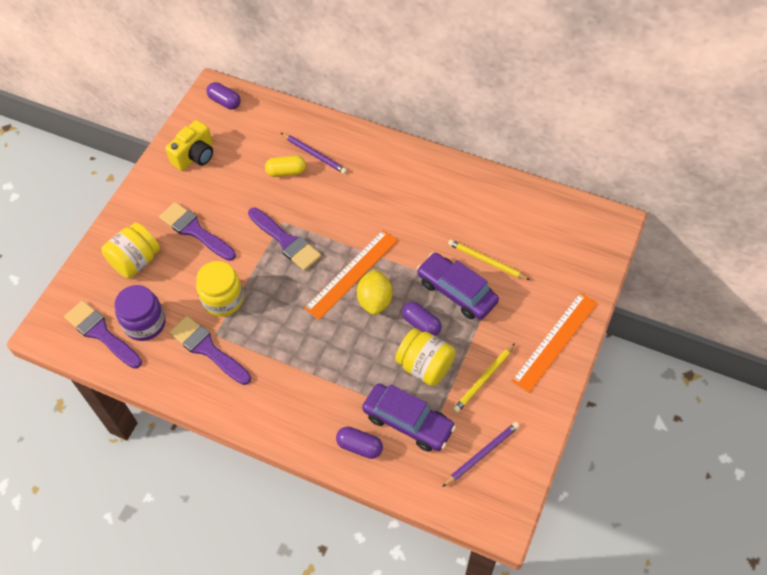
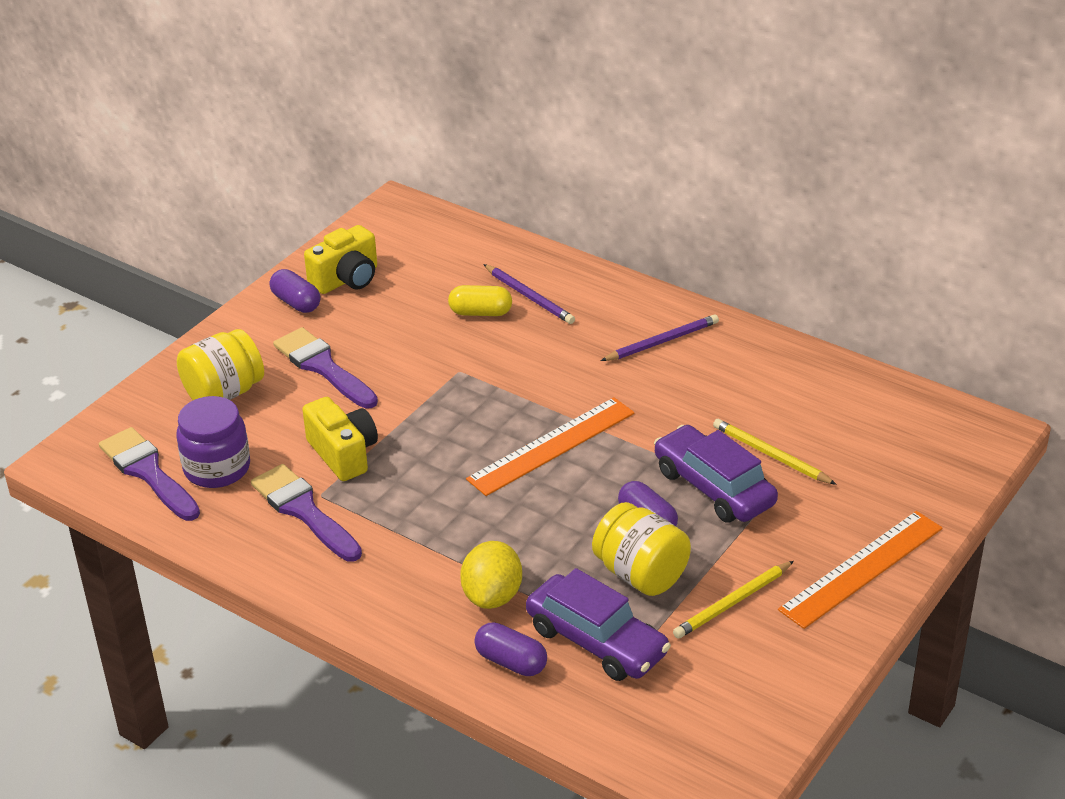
camera: 10 degrees right, 20 degrees down
yellow jar [196,261,244,317] -> yellow camera [302,397,378,481]
purple capsule [206,82,241,110] -> purple capsule moved to [270,269,320,313]
purple brush [248,208,321,271] -> none
yellow lemon [357,269,393,315] -> yellow lemon moved to [460,541,522,609]
purple pencil [442,422,519,487] -> purple pencil moved to [601,314,719,361]

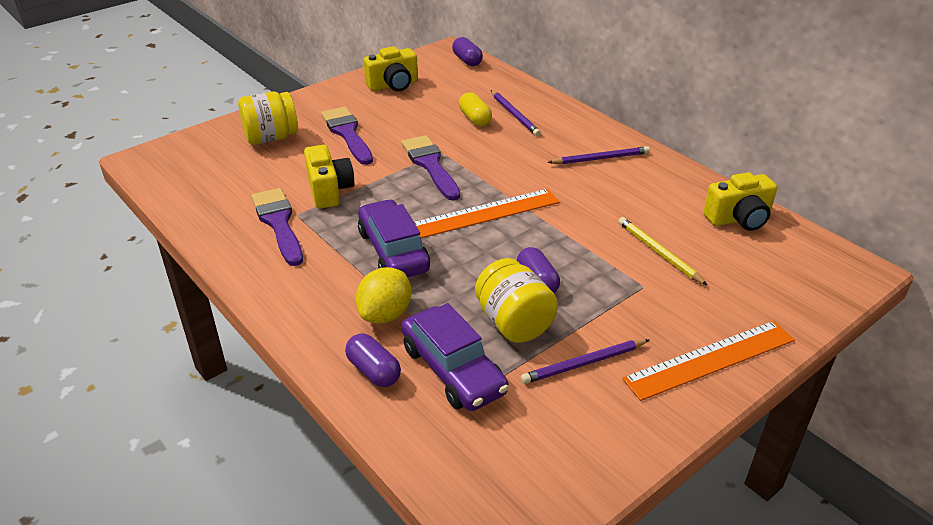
camera: 15 degrees right, 0 degrees up
purple brush [99,427,200,521] -> purple brush moved to [401,135,460,201]
purple jar [177,396,250,488] -> none
purple capsule [270,269,320,313] -> purple capsule moved to [452,37,483,66]
yellow capsule [448,285,512,316] -> yellow capsule turned 45 degrees clockwise [459,92,492,126]
purple car [654,425,778,523] -> purple car moved to [358,199,430,277]
yellow pencil [673,561,794,639] -> purple pencil [521,339,650,384]
none -> yellow camera [703,172,777,231]

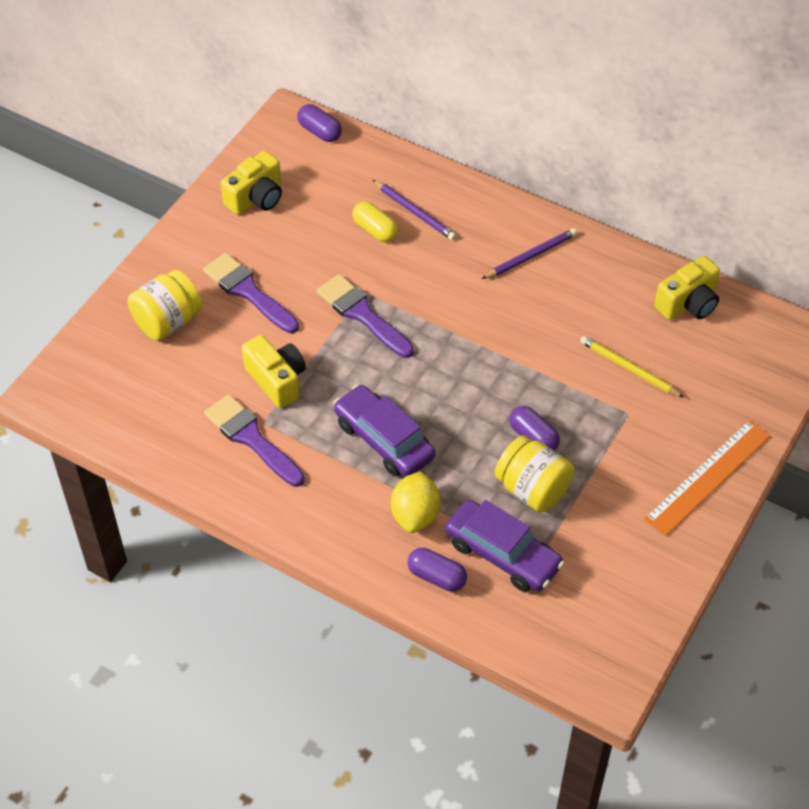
camera: 20 degrees left, 15 degrees up
orange ruler [414,189,559,238] -> none
purple pencil [521,339,650,384] -> none

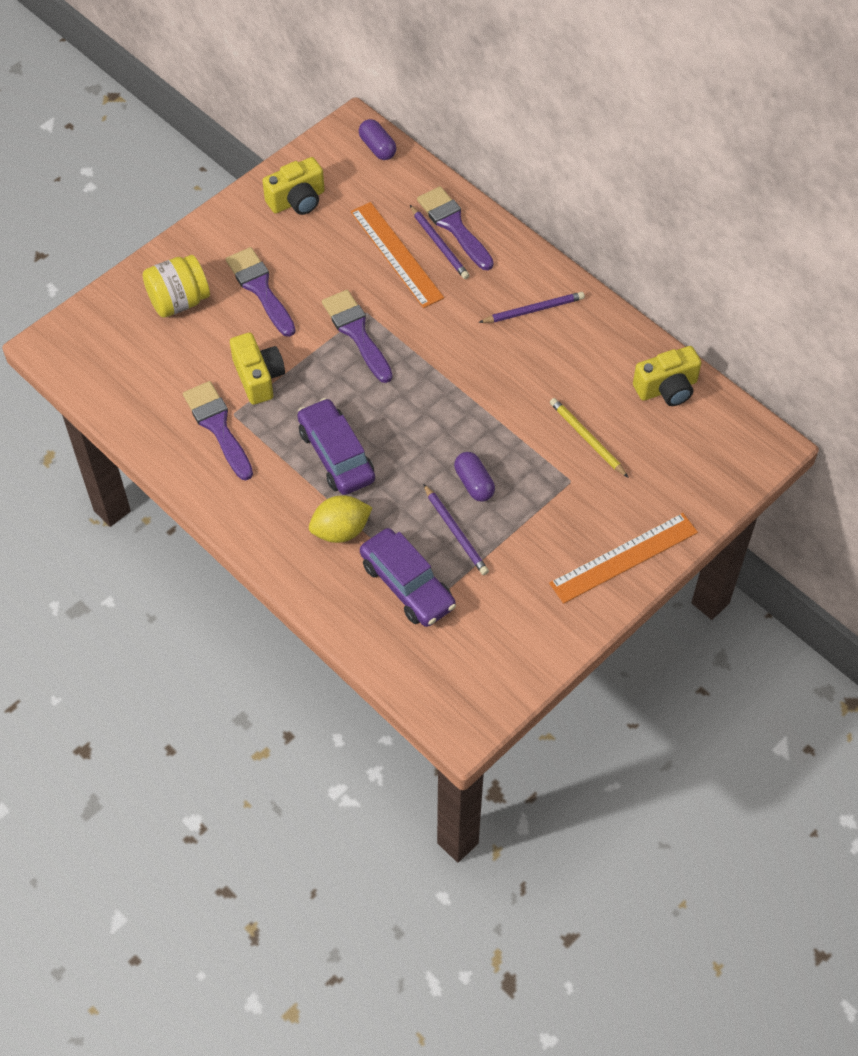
camera: 15 degrees right, 5 degrees up
yellow capsule [352,201,398,243] -> orange ruler [350,202,444,308]
yellow lemon [391,471,440,533] -> yellow lemon turned 45 degrees clockwise [309,495,373,543]
purple capsule [408,548,467,591] -> none
yellow jar [494,435,574,513] -> purple pencil [423,484,489,575]
none -> purple brush [417,186,494,270]

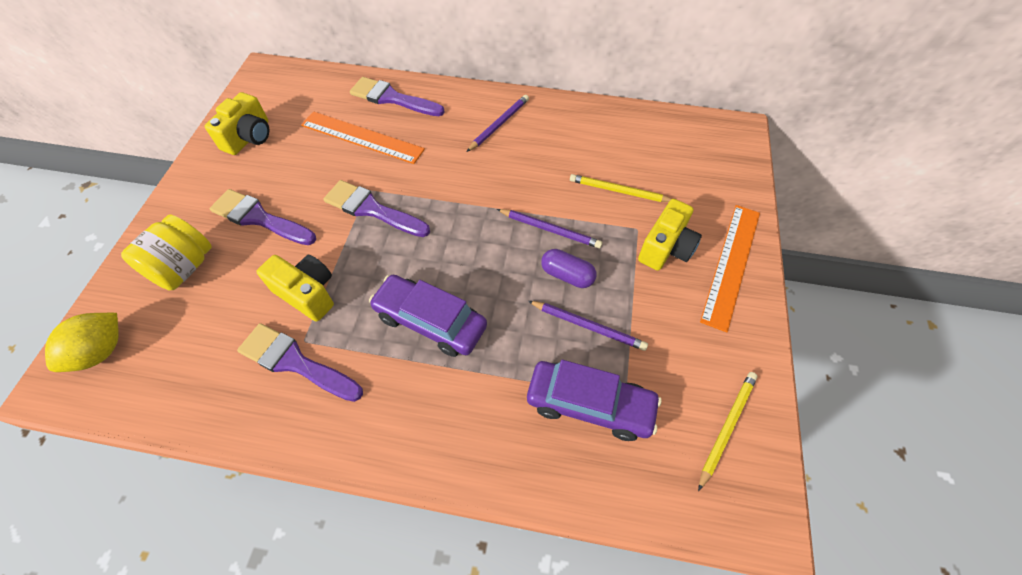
camera: 35 degrees left, 0 degrees up
yellow lemon [309,495,373,543] -> yellow lemon moved to [45,313,119,372]
purple capsule [359,119,396,160] -> none
purple pencil [410,205,470,279] -> purple pencil moved to [497,209,602,248]
yellow camera [633,346,701,406] -> yellow camera moved to [638,199,702,271]
none -> yellow pencil [698,372,758,491]

